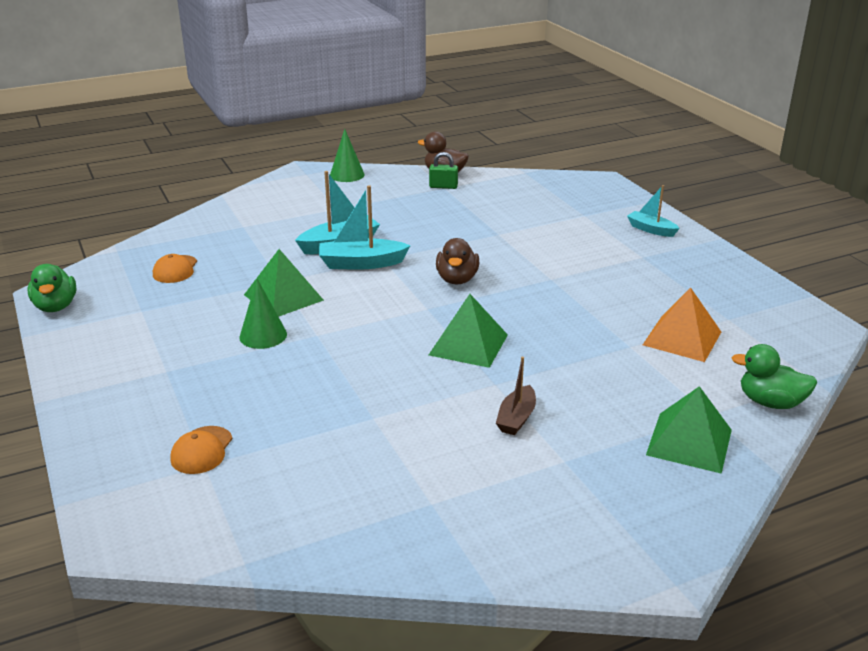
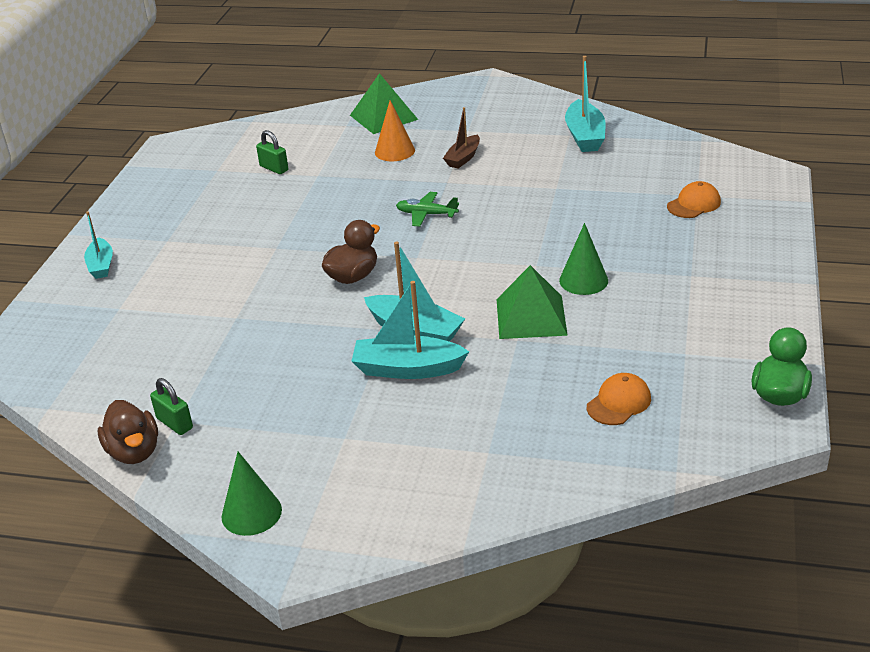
camera: 140 degrees left, 5 degrees up
green pyramid [429,294,508,368] -> green plane [396,192,459,227]
brown boat [496,357,536,435] -> brown boat turned 150 degrees clockwise [443,107,480,168]
orange pyramid [643,287,721,362] -> green padlock [256,130,288,174]
green duck [731,344,817,409] -> none
none -> orange cone [375,100,415,161]
none -> turquoise boat [565,56,605,152]

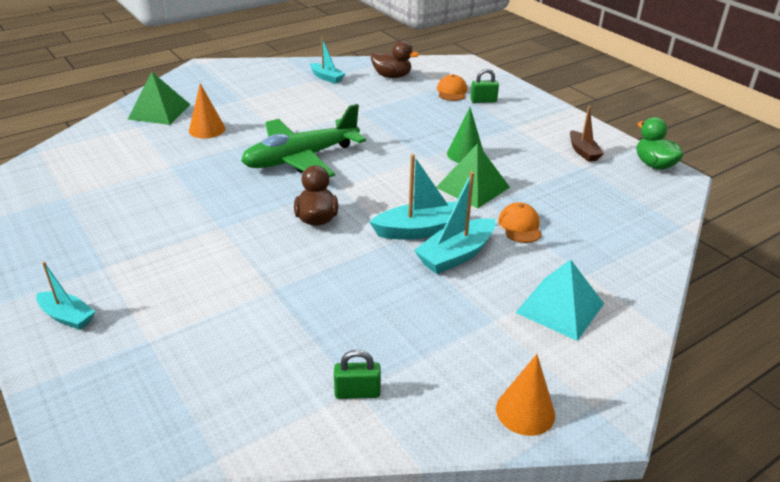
camera: 50 degrees left, 0 degrees up
brown duck [98,400,158,464] -> brown duck moved to [371,41,419,78]
green cone [222,452,282,536] -> orange cone [496,354,555,436]
green padlock [256,130,288,174] -> green padlock moved to [470,69,499,103]
green plane [396,192,459,227] -> green plane [241,104,366,177], size x2.28
brown boat [443,107,480,168] -> brown boat moved to [570,106,604,162]
turquoise boat [565,56,605,152] -> turquoise boat [310,38,346,84], size x0.64
orange cap [587,373,651,425] -> orange cap moved to [498,202,542,243]
none -> turquoise pyramid [515,259,604,341]

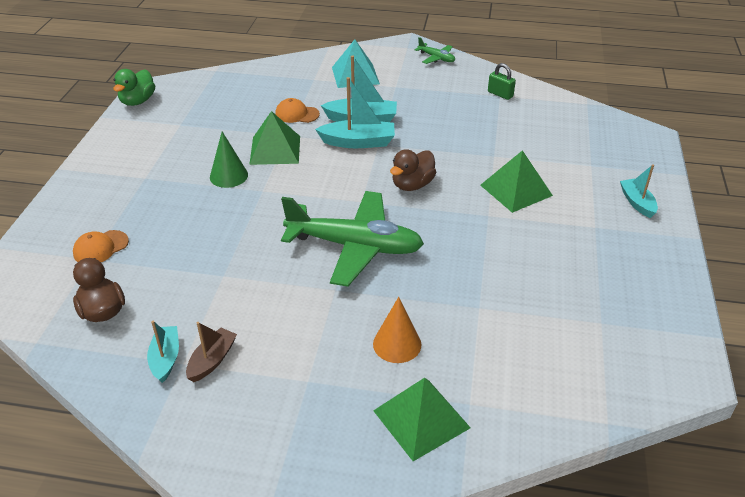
camera: 135 degrees left, 5 degrees up
turquoise boat [370,154,456,240] -> turquoise boat turned 150 degrees clockwise [315,77,395,148]
green padlock [470,69,499,103] -> none
orange cone [496,354,555,436] -> green plane [415,37,455,64]
orange cap [498,202,542,243] -> orange cap turned 60 degrees clockwise [275,98,320,123]
brown boat [570,106,604,162] -> brown boat moved to [186,322,237,382]
none -> green pyramid [480,150,553,213]

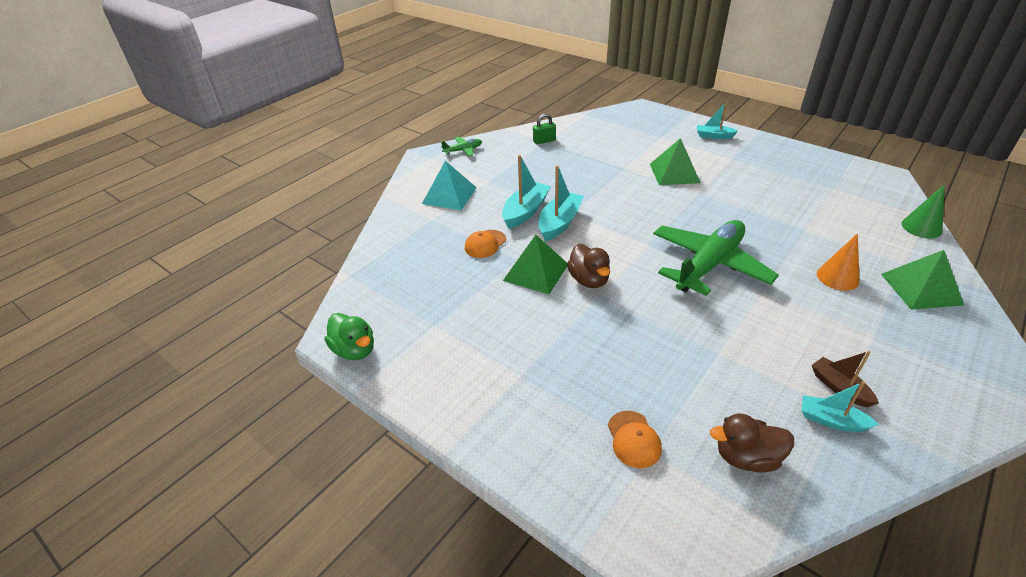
camera: 60 degrees left, 0 degrees up
green cone [210,132,248,188] -> green cone moved to [902,184,945,238]
brown duck [390,149,436,191] -> brown duck moved to [567,244,610,288]

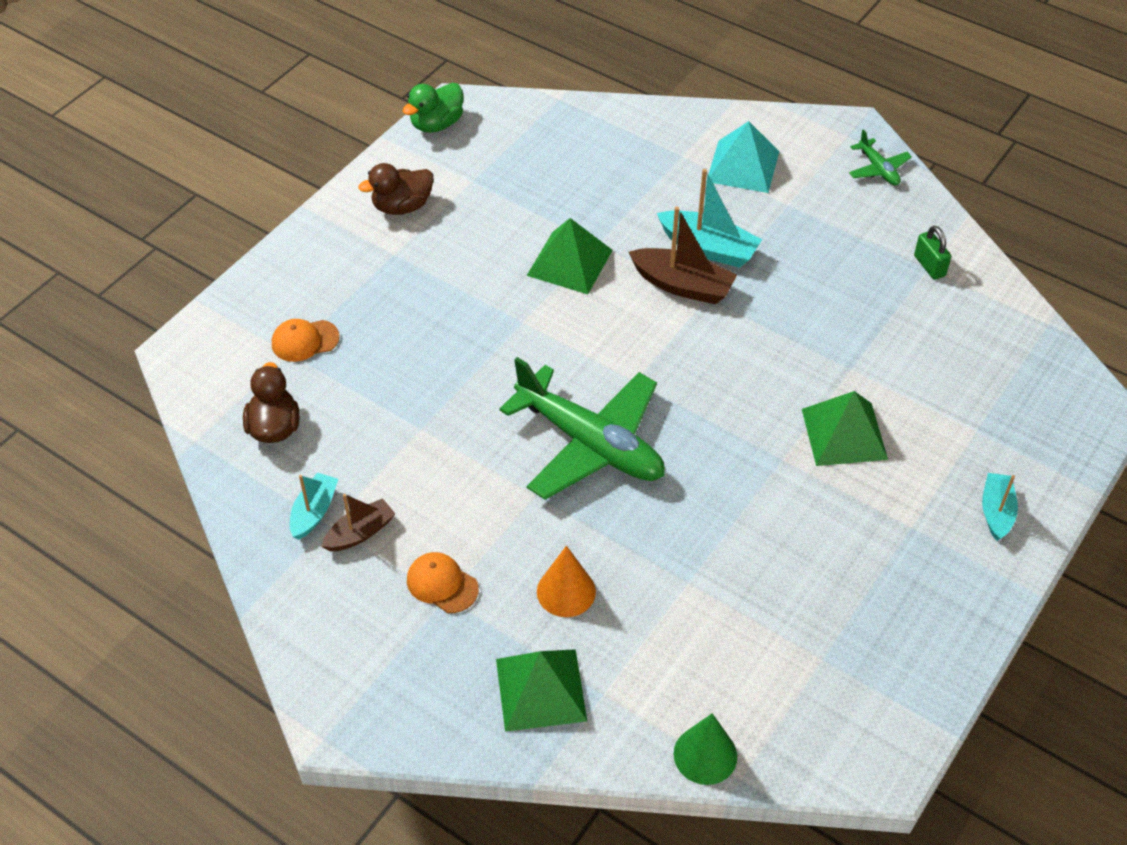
camera: 85 degrees right, 10 degrees up
orange cap [465,230,506,258] -> orange cap moved to [407,552,479,613]
turquoise boat [538,165,584,241] -> brown boat [628,206,737,304]
brown duck [567,244,610,288] -> brown duck moved to [358,163,434,215]

